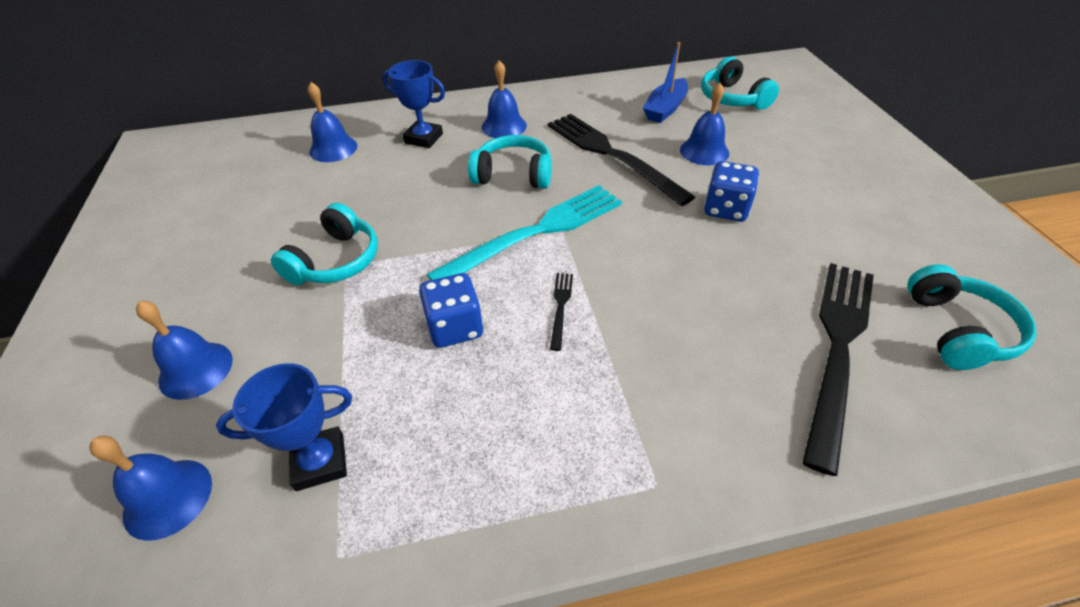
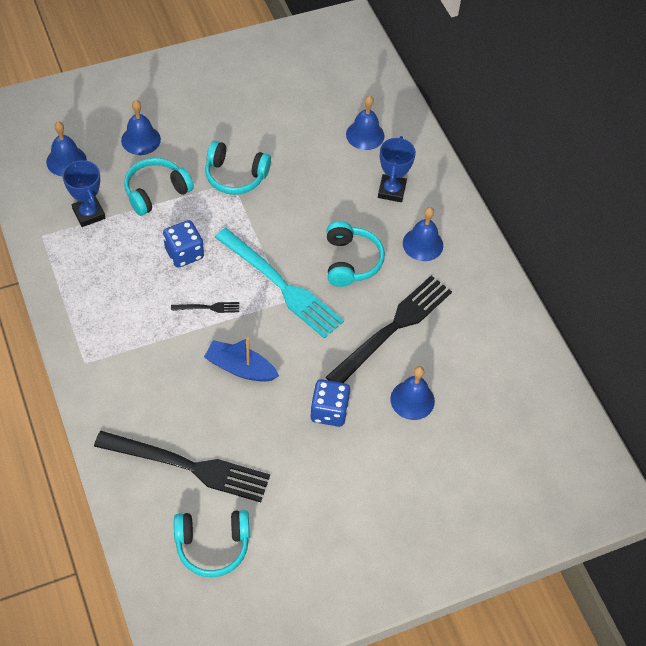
camera: 75 degrees right, 10 degrees up
blue boat [643,42,688,123] -> blue boat moved to [204,338,279,382]
turquoise headphones [701,56,779,110] -> turquoise headphones moved to [124,158,194,216]

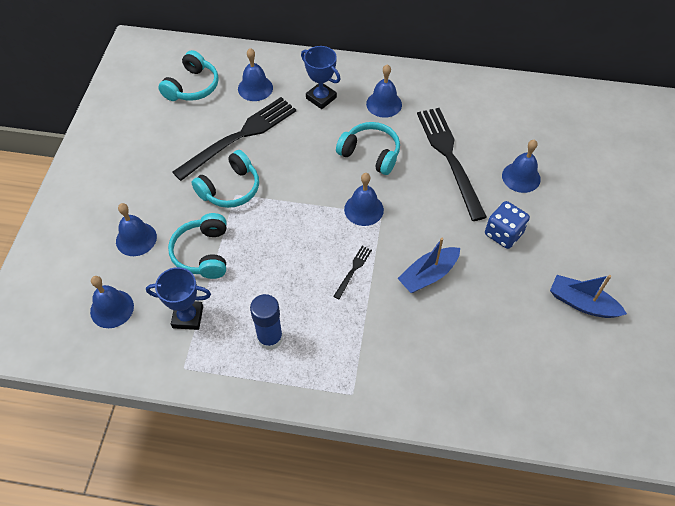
camera: 55 degrees left, 0 degrees up
black fork [94,431,270,502] -> black fork moved to [172,97,296,181]
blue dice [163,220,204,268] -> none
turquoise headphones [174,510,250,577] -> turquoise headphones moved to [158,50,219,101]
turquoise fork [215,228,344,339] -> blue bell [344,173,384,226]
none -> blue glue stick [250,294,283,350]
none -> blue boat [550,275,627,318]

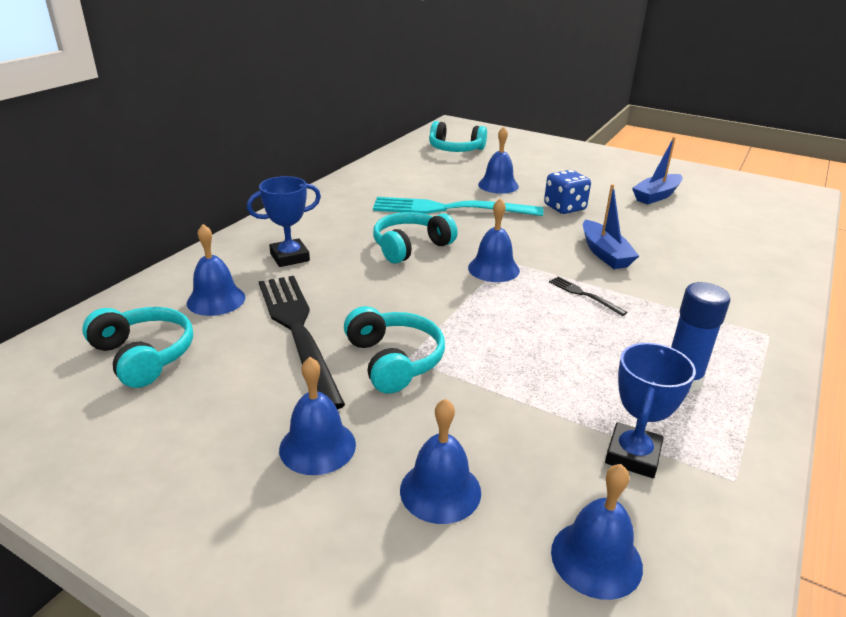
camera: 70 degrees left, 25 degrees down
turquoise headphones [168,213,227,279] -> turquoise headphones moved to [429,121,487,152]
blue bell [366,64,402,118] -> blue bell moved to [279,357,356,475]
black fork [417,108,487,221] -> turquoise fork [373,197,543,216]

